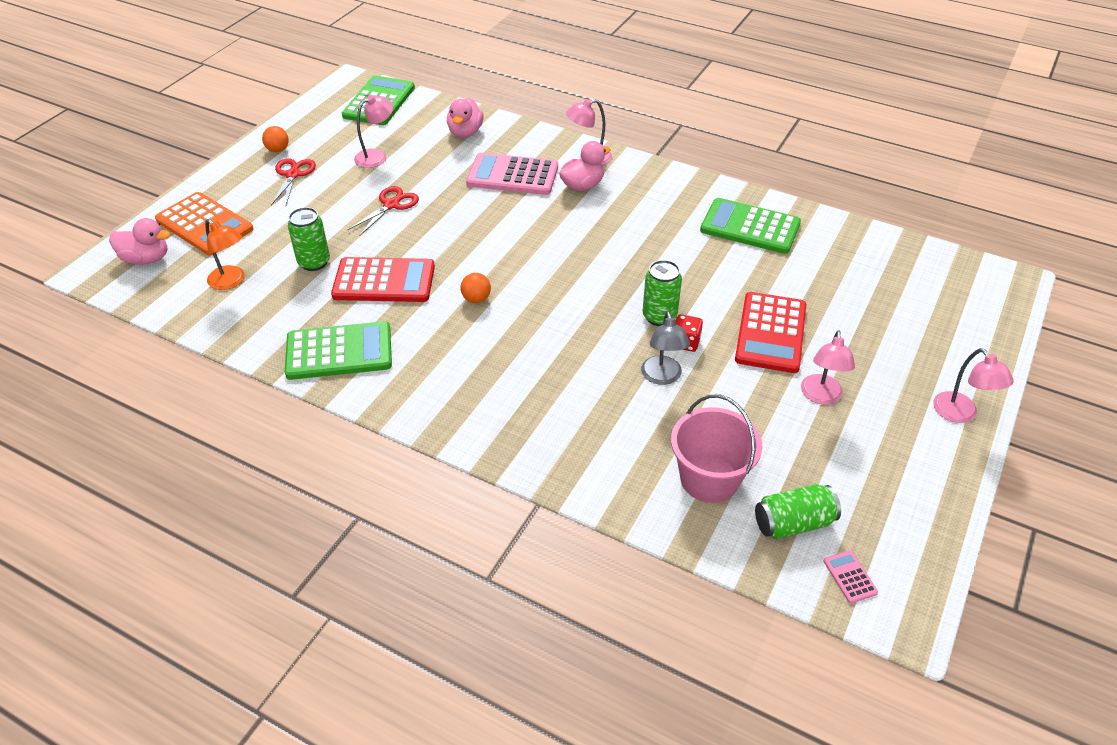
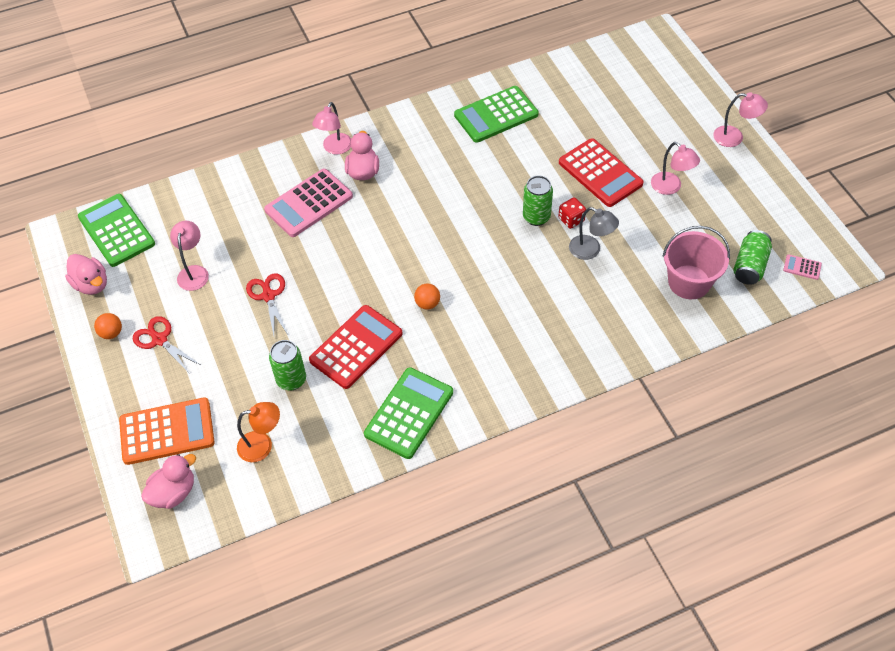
camera: 50 degrees left, 10 degrees up
pink duck [447,98,484,138] -> pink duck moved to [65,254,107,295]

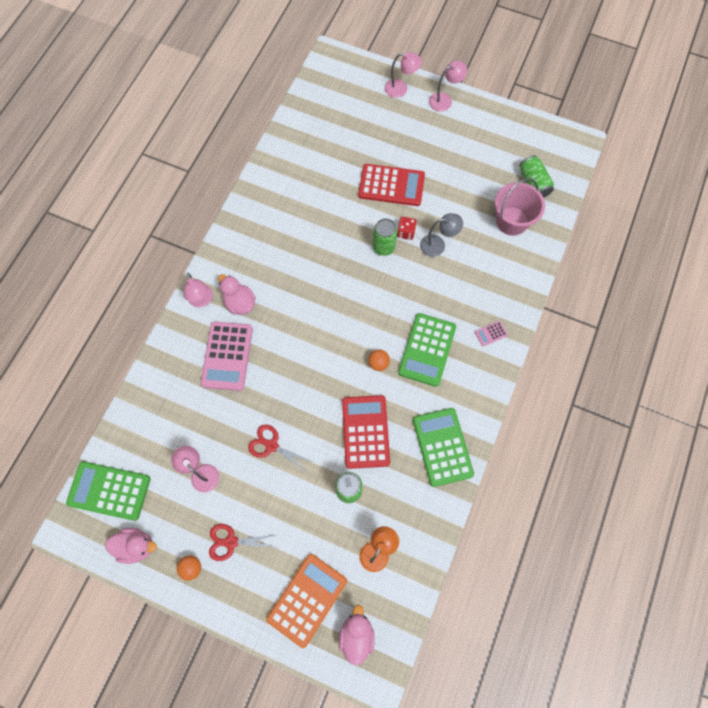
camera: 45 degrees left, 15 degrees up
green calculator [454,86,539,143] -> green calculator moved to [398,313,456,387]
pink lamp [651,142,700,195] -> pink lamp moved to [385,52,422,98]
pink calculator [783,254,822,280] -> pink calculator moved to [475,321,508,346]

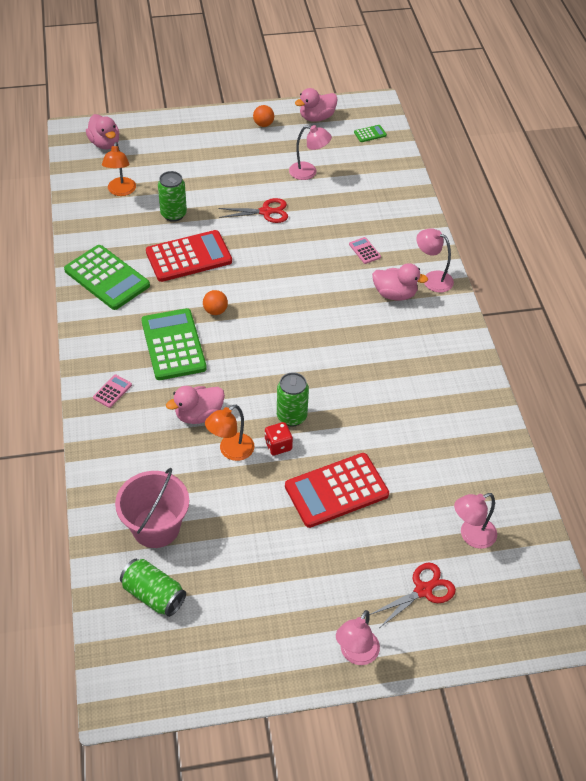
camera: 145 degrees right, 20 degrees down
green calculator [66,462,151,521] -> green calculator [354,125,387,142], size x0.42
pink calculator [201,321,253,391] -> pink calculator [349,237,381,264], size x0.42
red scissors [209,524,276,561] -> red scissors moved to [369,563,456,628]
orange calculator [266,554,347,648] -> none
red calculator [342,395,390,469] -> red calculator turned 75 degrees counterclockwise [146,230,232,282]
pink lamp [385,52,422,98] -> pink lamp moved to [454,493,497,549]
grey lamp [420,213,463,257] -> orange lamp [205,405,254,461]
none -> pink duck [166,386,225,424]

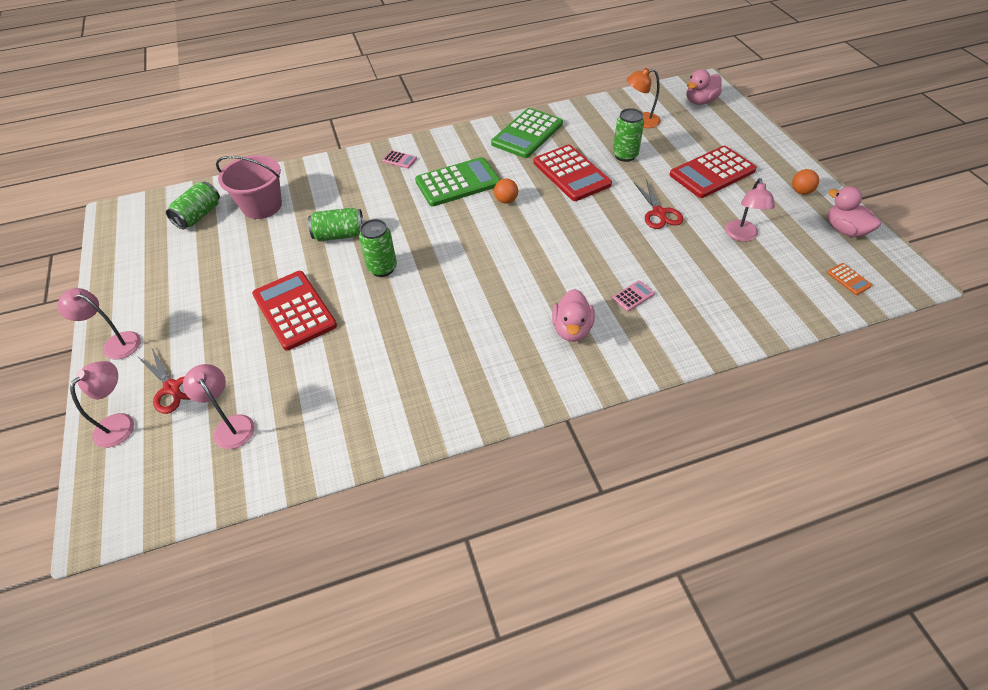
camera: 85 degrees right, 0 degrees up
pink duck [166,386,225,424] -> none
orange lamp [205,405,254,461] -> green can [308,208,364,241]
red dice [265,422,293,455] -> none
green calculator [354,125,387,142] -> orange calculator [827,263,872,295]
pink lamp [416,228,454,293] -> pink lamp moved to [70,361,134,448]
none -> red calculator [670,146,757,198]

